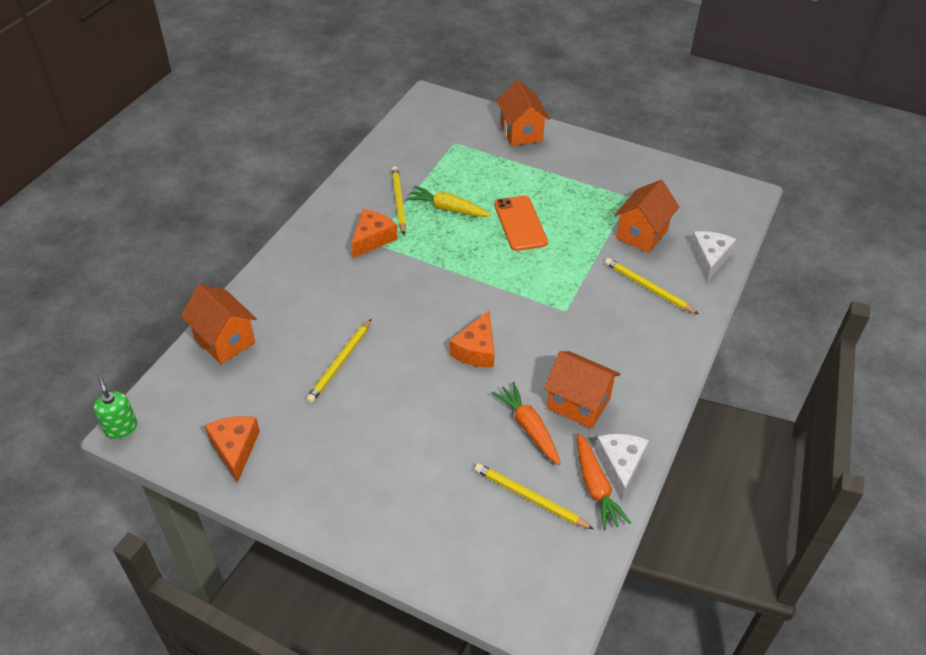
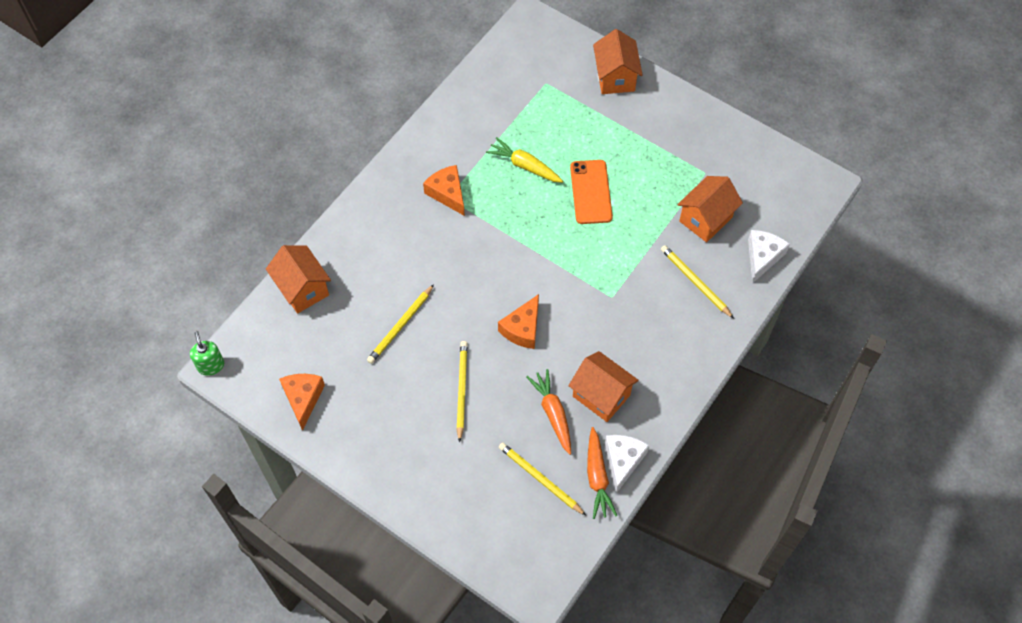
camera: 10 degrees right, 15 degrees up
orange cheese [351,209,398,258] -> orange cheese turned 75 degrees counterclockwise [423,165,465,216]
yellow pencil [392,166,406,234] -> yellow pencil moved to [456,341,468,443]

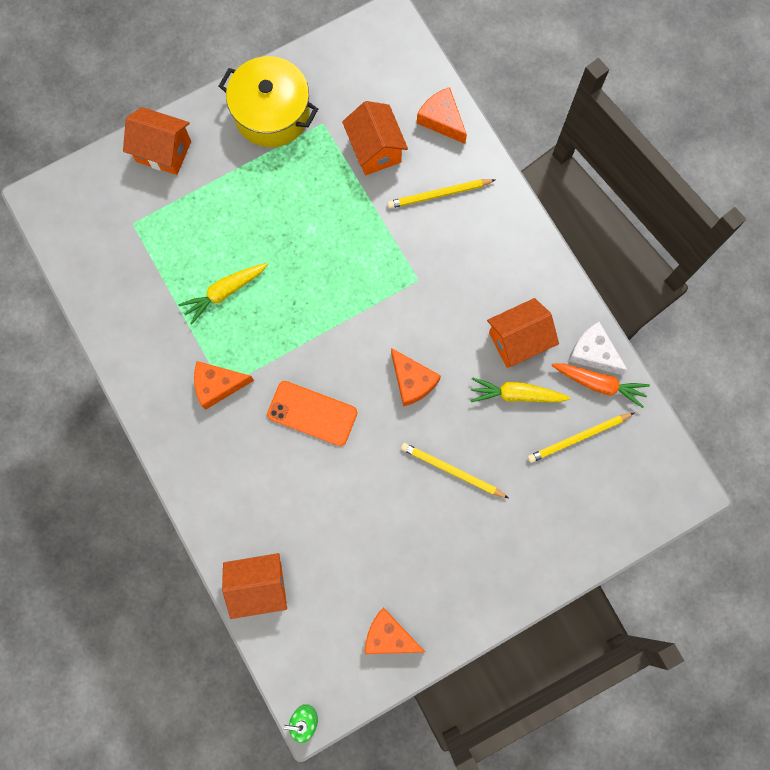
camera: 65 degrees left, 15 degrees up
yellow pencil [367,284,434,364] -> none
orange carrot [527,369,571,455] -> yellow carrot [470,377,570,402]
orange phone [570,160,613,224] -> orange phone moved to [267,381,357,446]
white cheese [748,230,790,283] -> orange cheese [417,87,467,144]
none -> yellow pot [219,56,318,147]

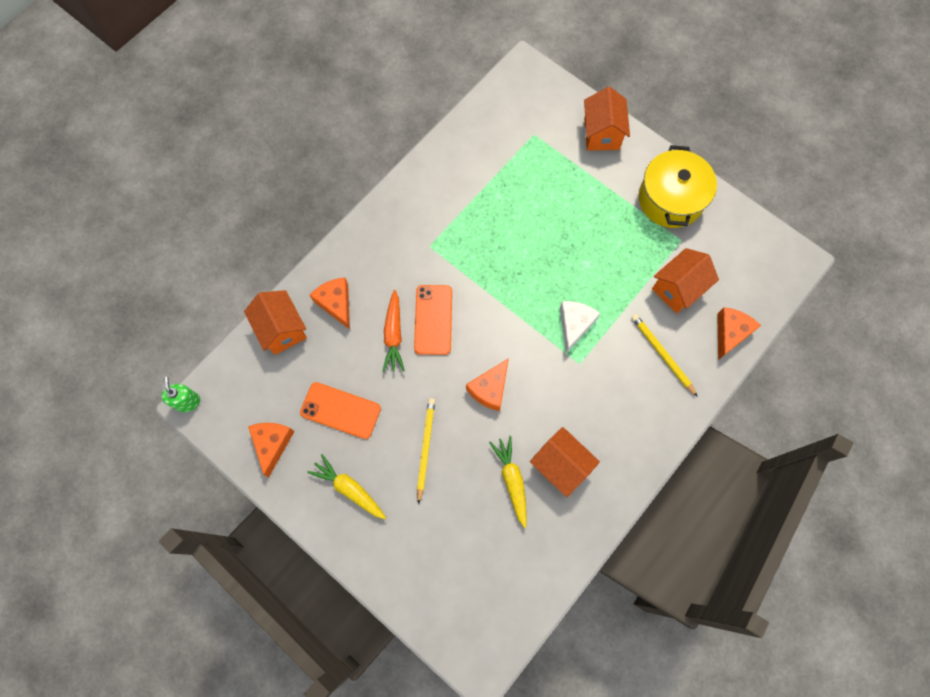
camera: 70 degrees right, 5 degrees down
yellow carrot [178,263,268,324] -> yellow carrot moved to [307,454,386,519]
orange cheese [194,361,254,410] -> orange cheese moved to [310,277,350,329]
yellow pencil [528,413,634,463] -> none
orange carrot [552,363,650,408] -> orange carrot moved to [382,290,405,372]
white cheese [568,322,628,375] -> white cheese moved to [560,301,600,353]
none -> orange phone [300,382,381,439]

